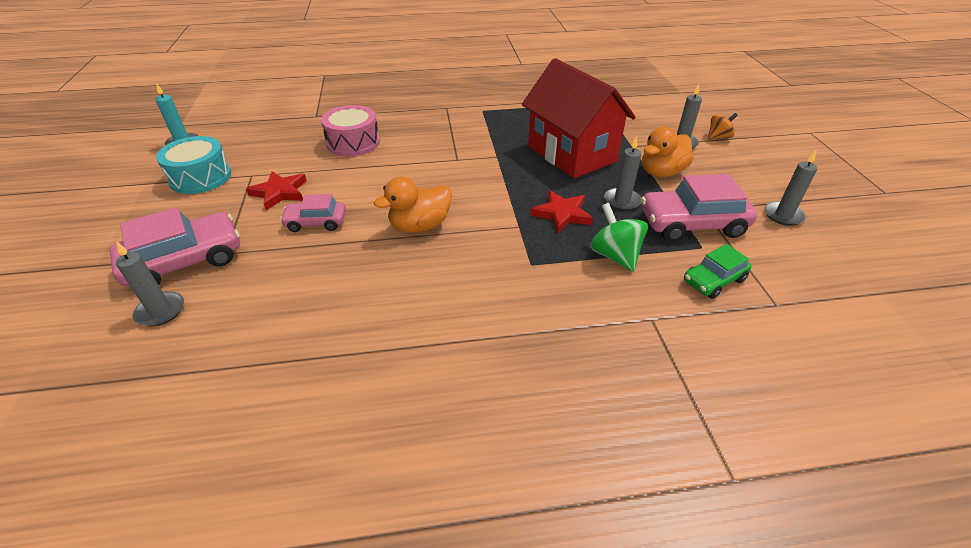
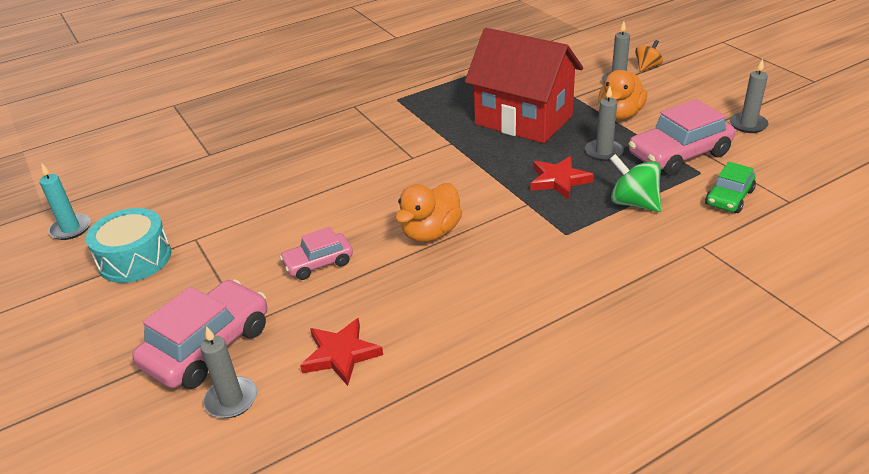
camera: 20 degrees left, 5 degrees down
red star [246,171,307,210] -> red star moved to [300,318,383,386]
pink drum [321,105,380,156] -> none

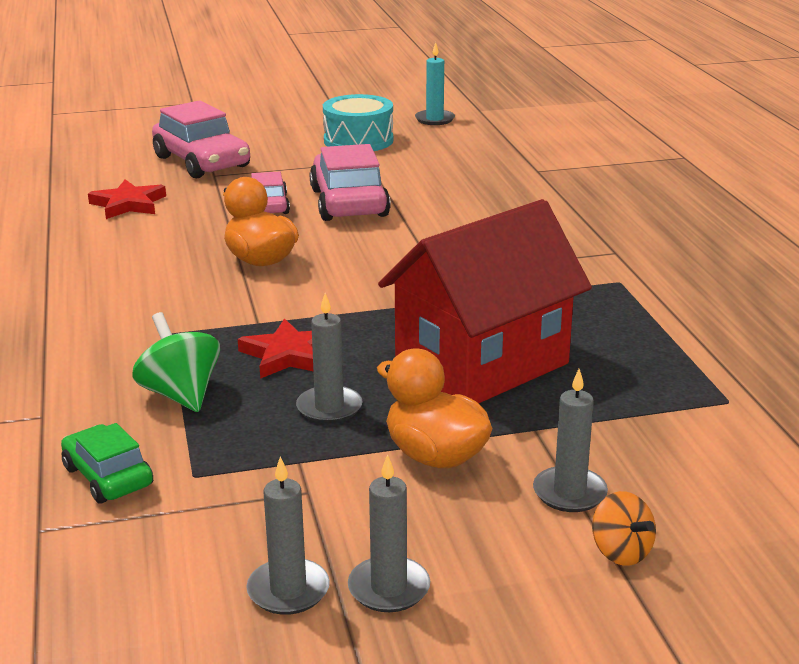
camera: 105 degrees right, 10 degrees down
grey candle [200,326,257,418] -> grey candle moved to [348,454,430,612]
green spinning top [610,154,661,212] -> green spinning top turned 90 degrees counterclockwise [132,312,220,412]
pink car [629,99,735,176] -> pink car moved to [310,144,391,221]

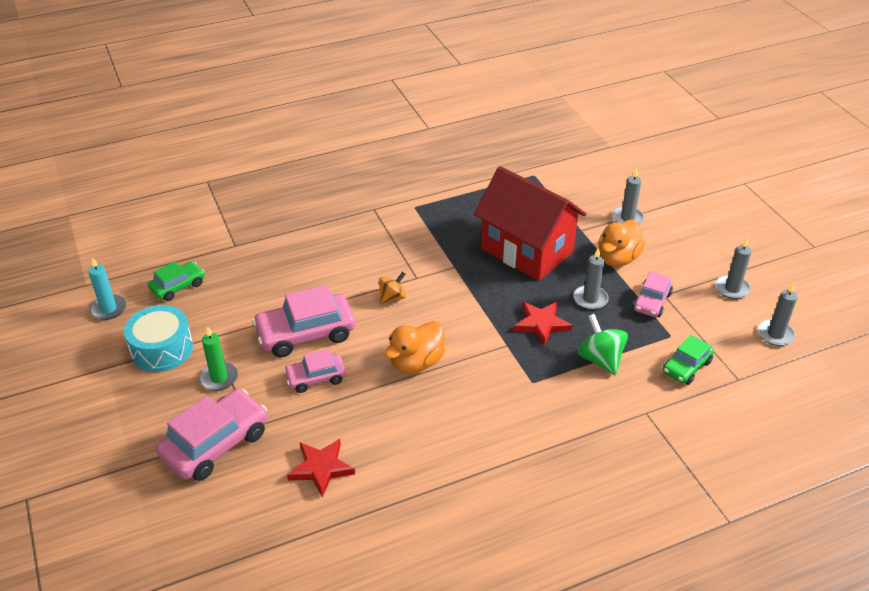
camera: 100 degrees left, 15 degrees up
green spinning top [132,312,220,412] -> green spinning top turned 105 degrees clockwise [578,314,628,375]
grey candle [348,454,430,612] -> grey candle moved to [758,283,798,346]
orange spinning top [592,491,656,566] -> orange spinning top moved to [379,272,406,304]
none -> green car [148,261,205,301]
none -> green candle [199,326,238,391]
none -> pink car [633,272,673,317]

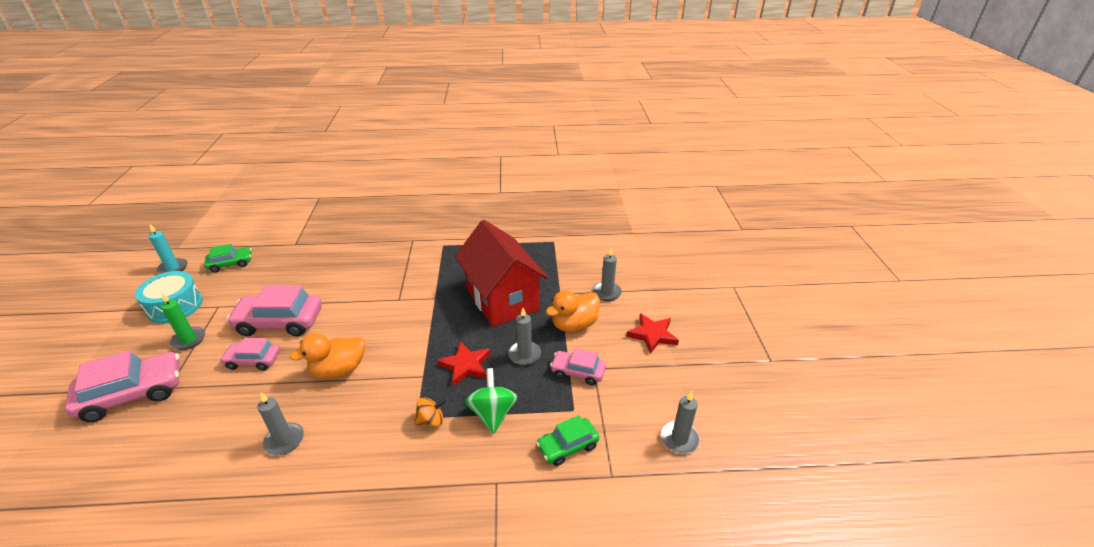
camera: 20 degrees right, 5 degrees down
red star [287,439,355,497] -> red star moved to [626,313,679,354]
orange spinning top [379,272,406,304] -> orange spinning top moved to [414,397,446,427]
pink car [633,272,673,317] -> pink car turned 60 degrees clockwise [550,348,606,386]
grey candle [716,238,752,299] -> grey candle moved to [258,392,304,455]

